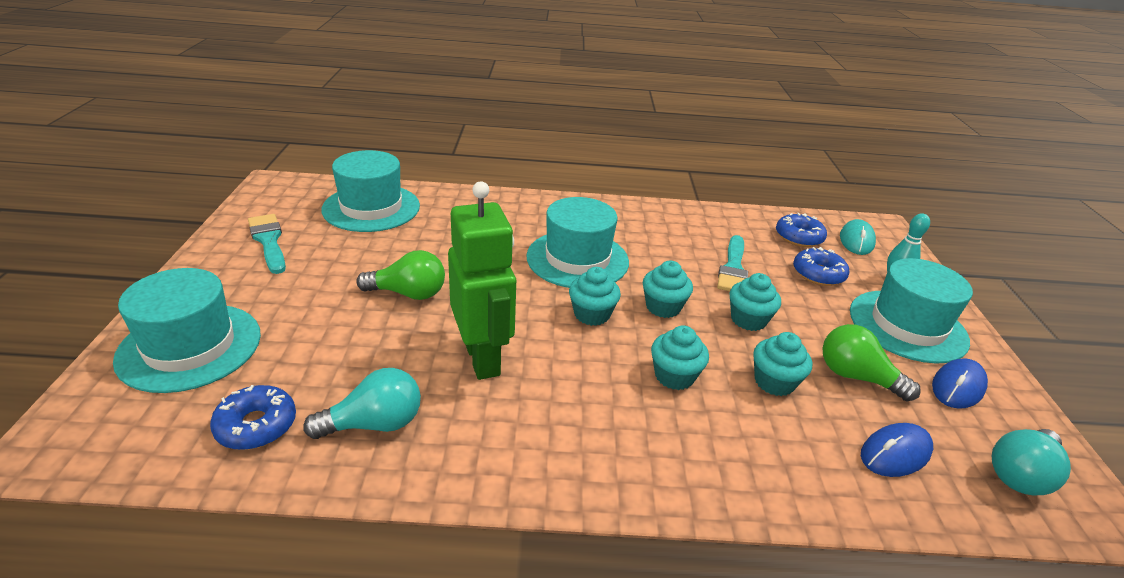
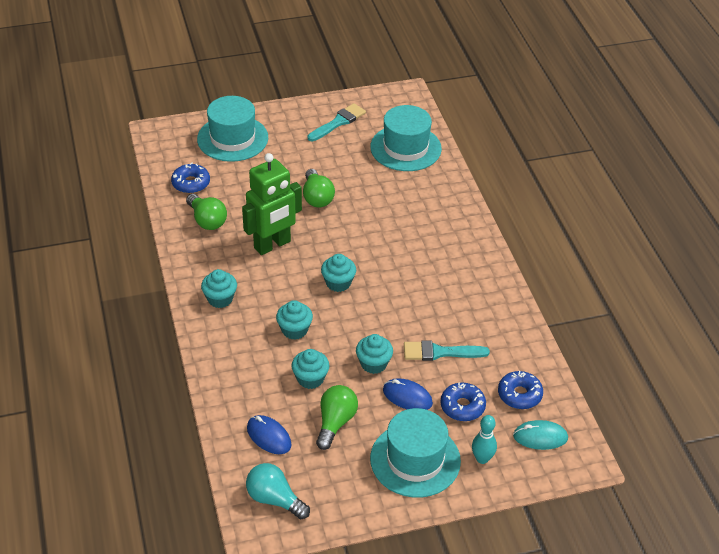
camera: 75 degrees right, 10 degrees up
turquoise light bulb [303,368,421,439] -> green light bulb [186,194,227,230]
turquoise hat [526,197,629,288] -> none
turquoise cupcake [643,261,693,318] -> turquoise cupcake moved to [201,269,237,308]
blue mouse [932,358,988,409] -> blue mouse moved to [383,378,433,410]

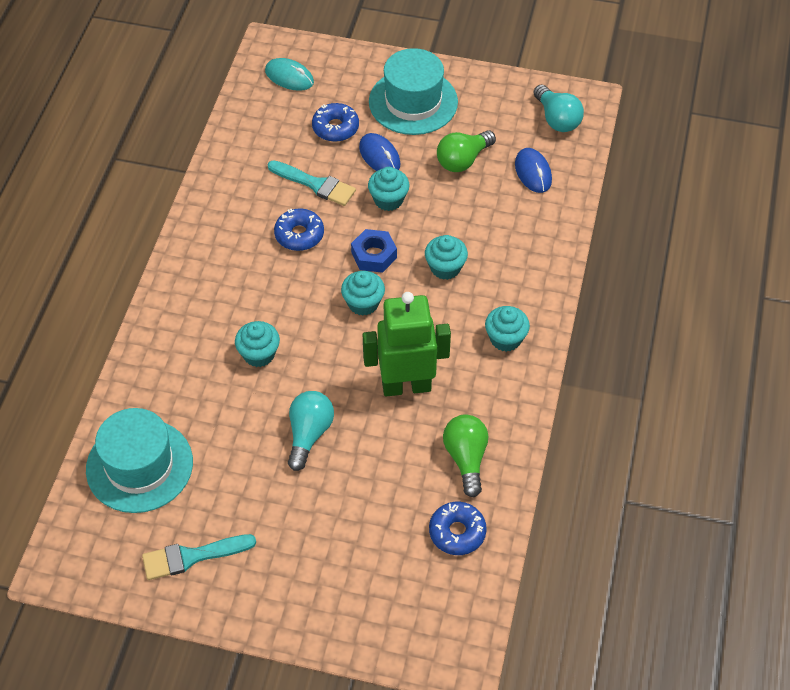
camera: 150 degrees left, 10 degrees up
turquoise hat [197,96,268,162] -> none
turquoise cupcake [292,349,330,389] -> turquoise cupcake moved to [235,321,280,367]
green light bulb [303,169,335,208] -> turquoise light bulb [288,391,334,471]
turquoise bowling pin [472,415,497,464] -> none
blue donut [498,371,543,409] -> blue donut moved to [274,208,324,251]
none -> blue nut [351,229,397,273]

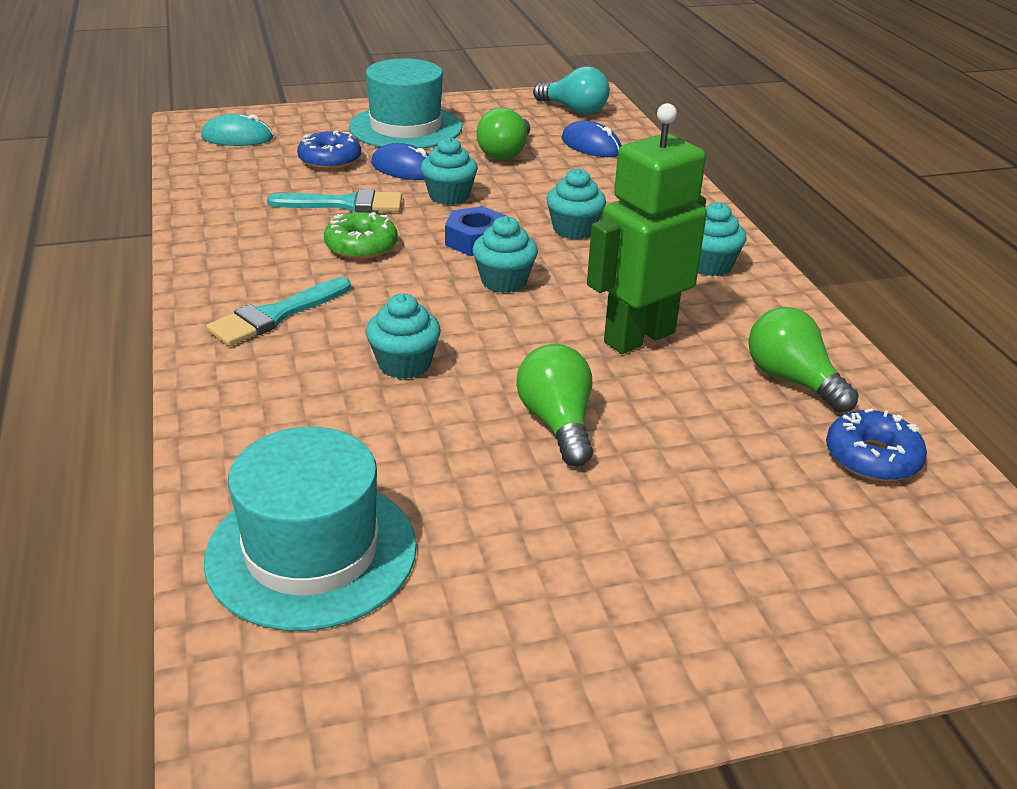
camera: 30 degrees left, 20 degrees down
turquoise brush [142,534,256,580] -> turquoise brush moved to [206,277,351,346]
blue donut [274,208,324,251] -> green donut [324,212,398,260]
turquoise light bulb [288,391,334,471] -> green light bulb [516,344,593,466]

